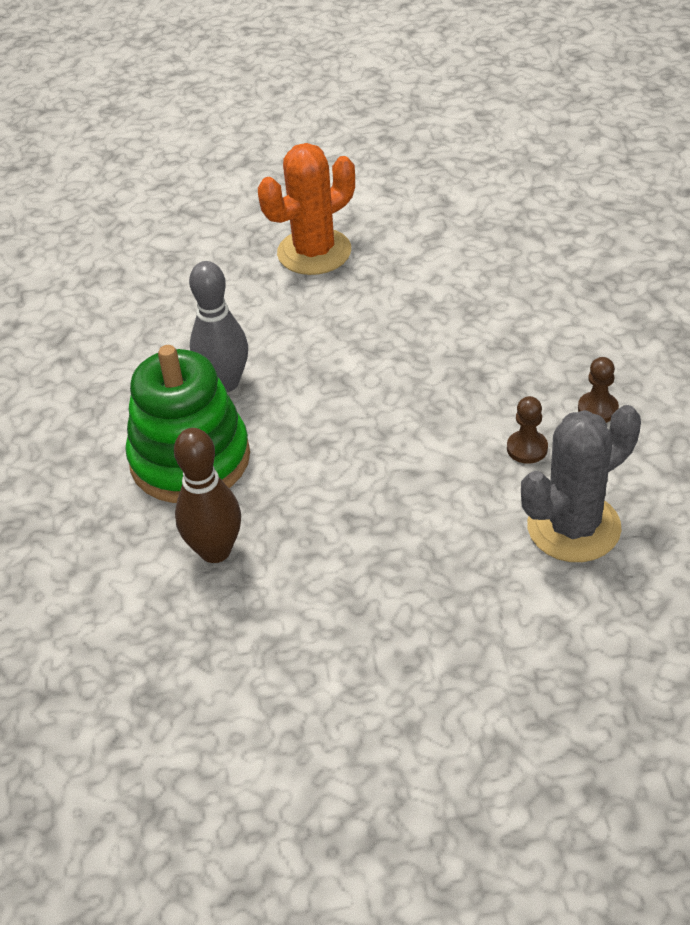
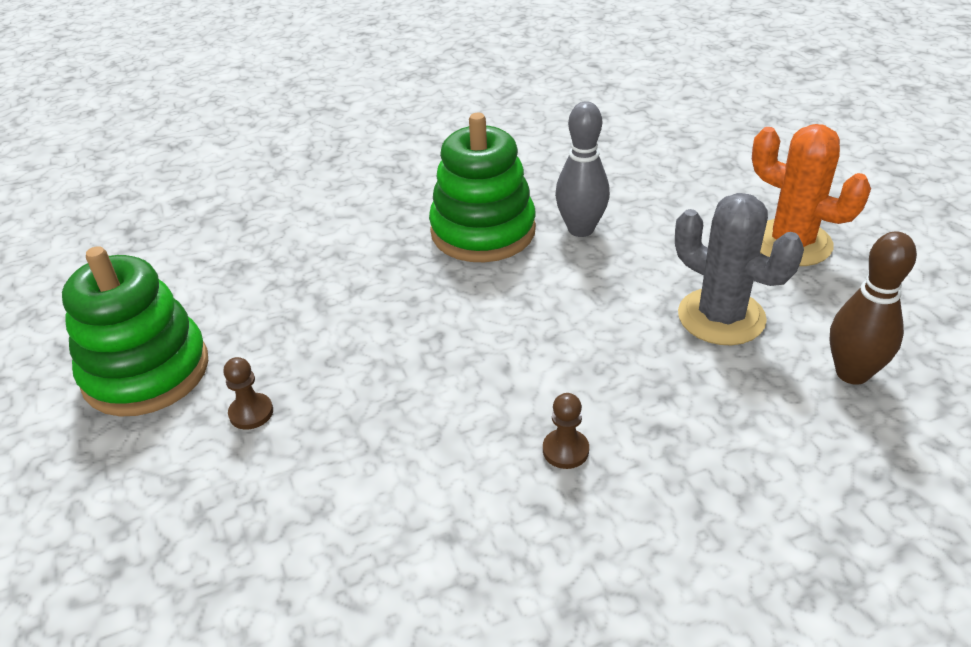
camera: 75 degrees right, 5 degrees down
brown bowling pin [174,428,241,563] -> brown bowling pin moved to [830,231,917,385]
grey cactus [521,405,641,562] -> grey cactus moved to [675,193,804,345]
brown pawn [578,357,619,423] -> brown pawn moved to [223,357,273,430]
none -> green stacking toy [62,246,208,417]

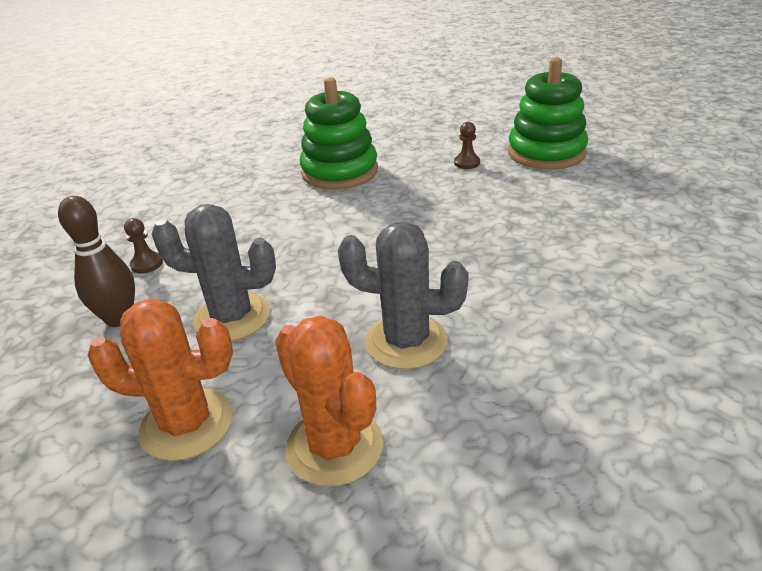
camera: 145 degrees right, 5 degrees down
green stacking toy [429,113,536,262] -> green stacking toy moved to [299,77,378,190]
brown pawn [543,393,589,469] -> brown pawn moved to [124,218,163,273]
grey bowling pin [555,101,610,237] -> grey cactus [338,222,469,369]
none -> orange cactus [275,316,383,487]

